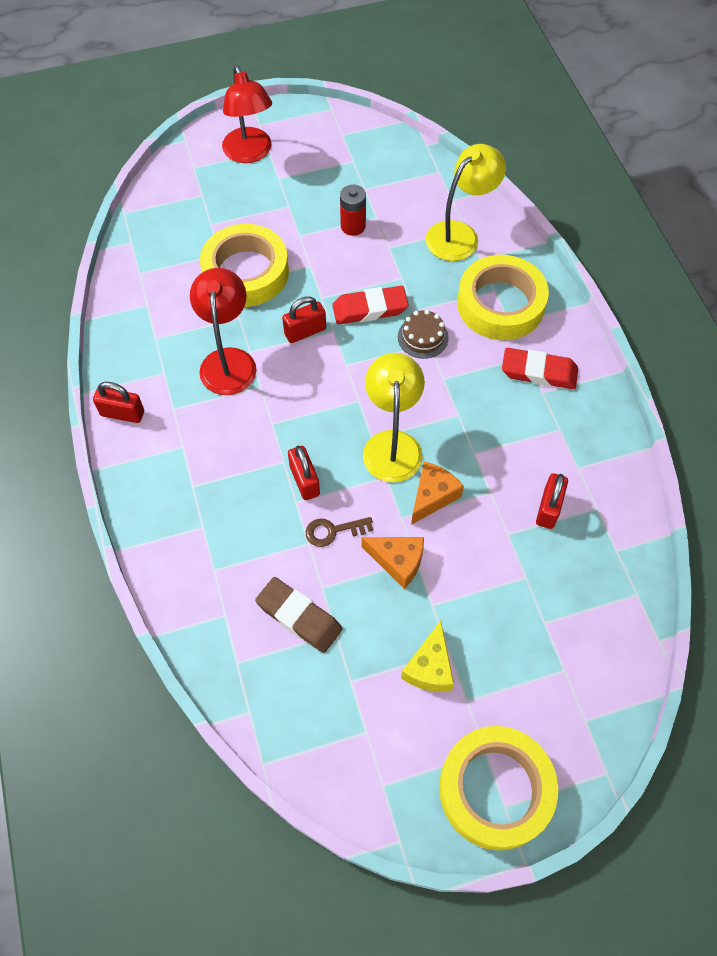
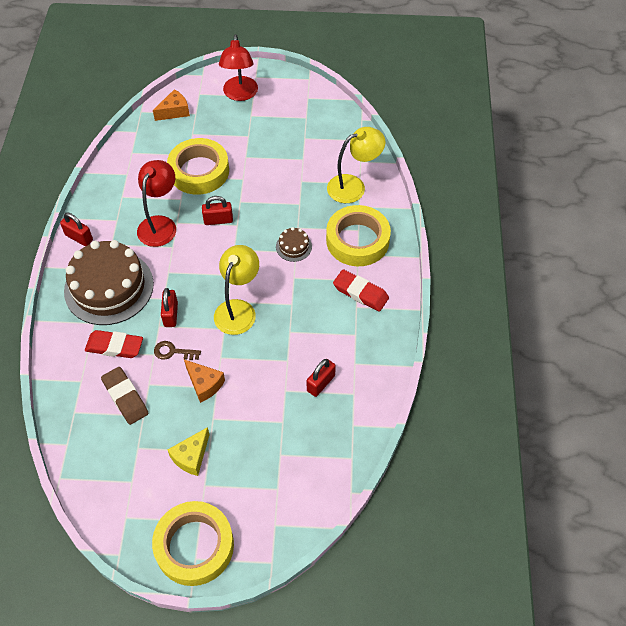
camera: 20 degrees right, 5 degrees down
red eraser [332,286,409,324] -> red eraser moved to [85,330,143,358]
red battery [340,185,366,236] -> none
orange cheese [411,461,464,525] -> orange cheese moved to [153,89,190,121]
none -> brown cake [64,240,154,325]

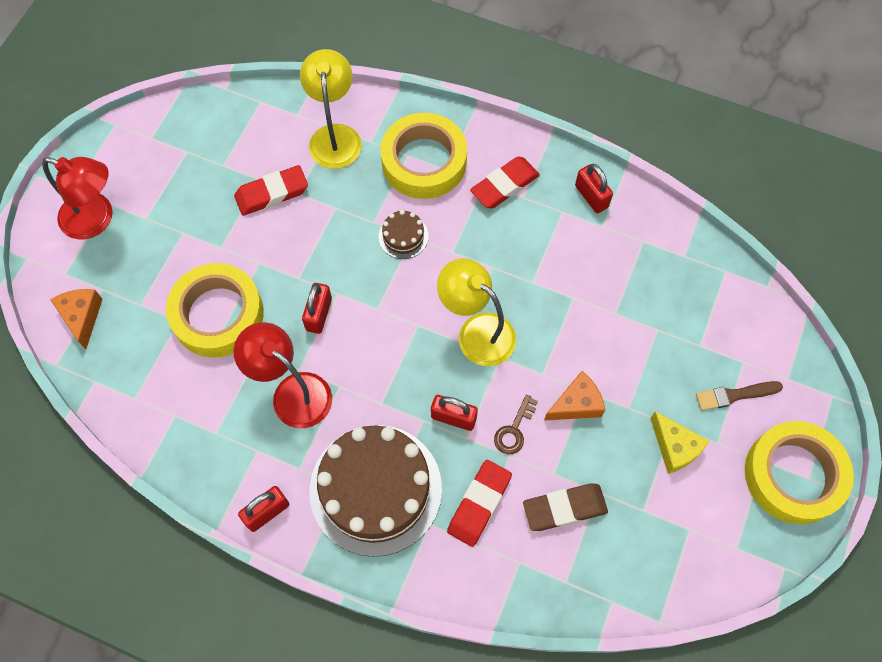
camera: 70 degrees left, 10 degrees up
red padlock [307,359,336,397] -> red padlock moved to [575,164,613,213]
none -> red eraser [234,165,308,216]
none -> brown brush [696,381,783,411]

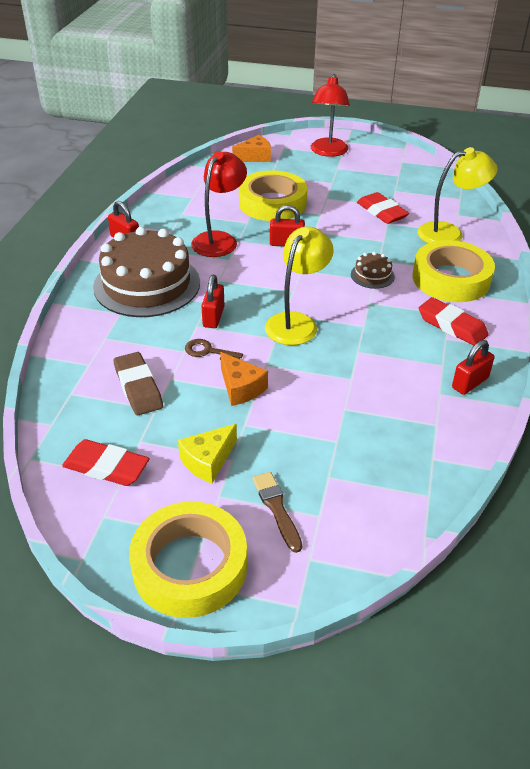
camera: 80 degrees right, 25 degrees down
red eraser [447,460,512,547] -> red eraser moved to [62,439,150,486]

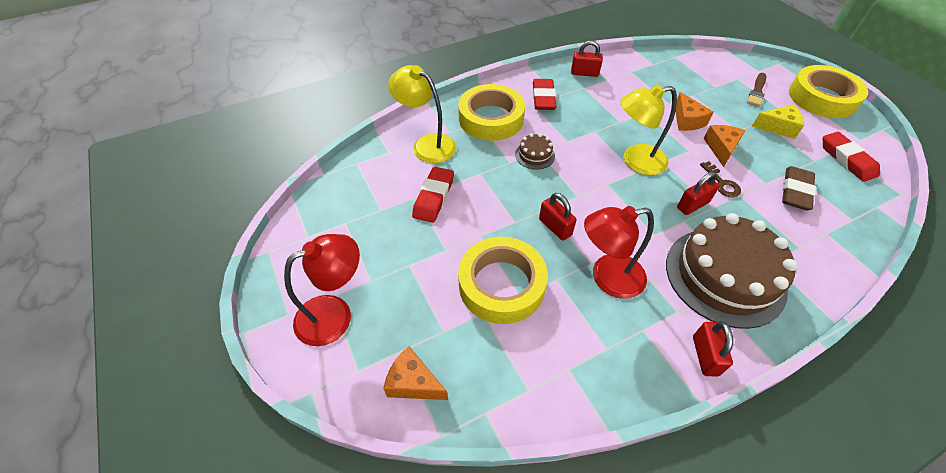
camera: 130 degrees left, 10 degrees up
none -> orange cheese [676,92,713,131]

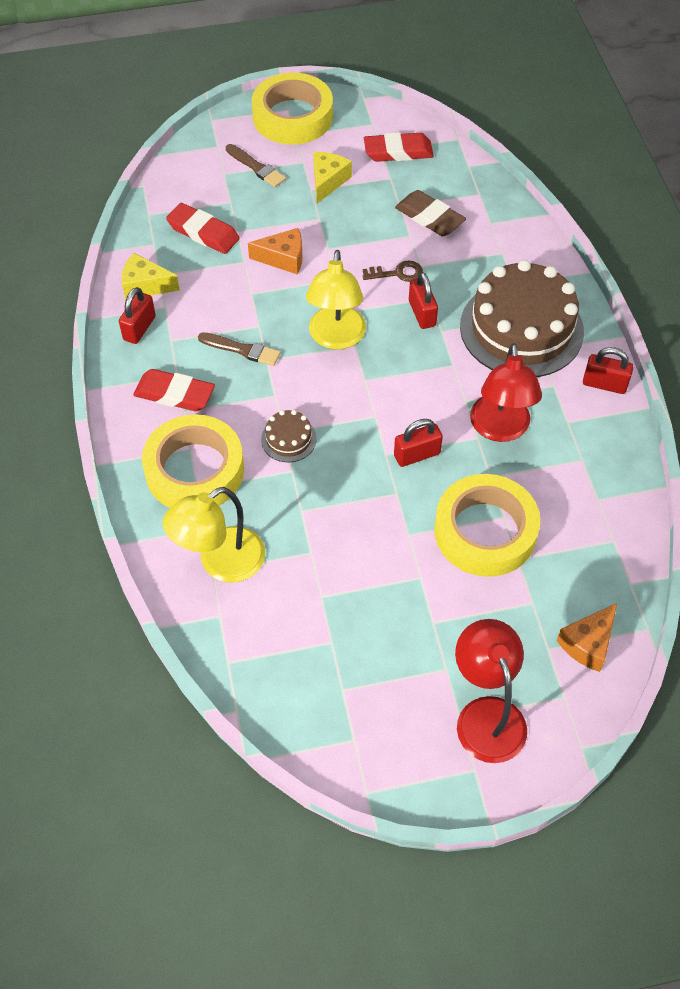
camera: 75 degrees left, 5 degrees up
red eraser [412,167,454,223] -> red eraser moved to [166,203,240,254]
orange cheese [704,125,746,167] -> none
none -> yellow cheese [122,253,180,300]
none -> brown brush [198,332,281,366]

